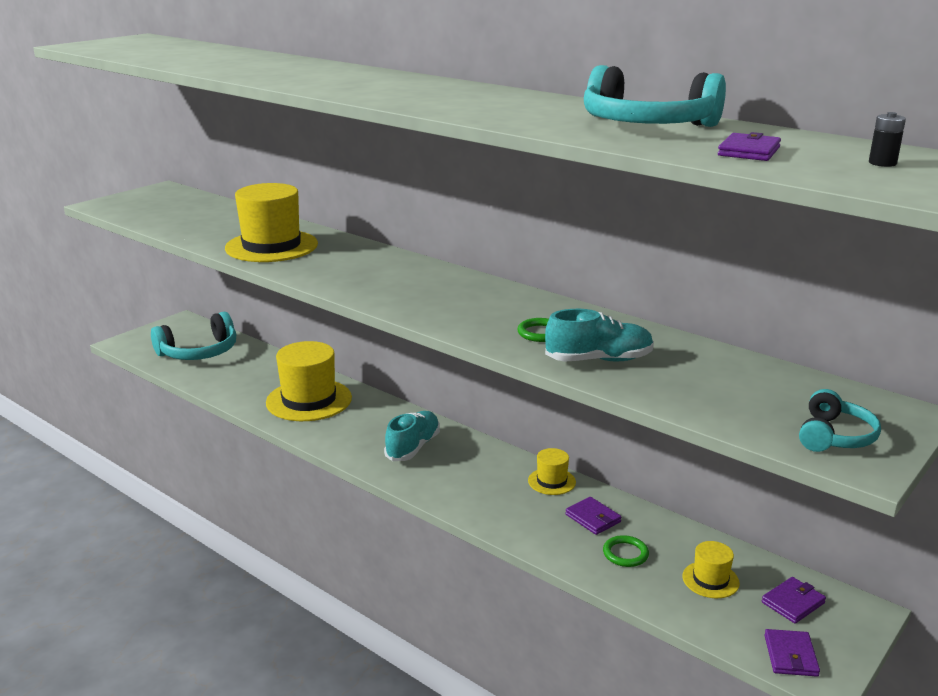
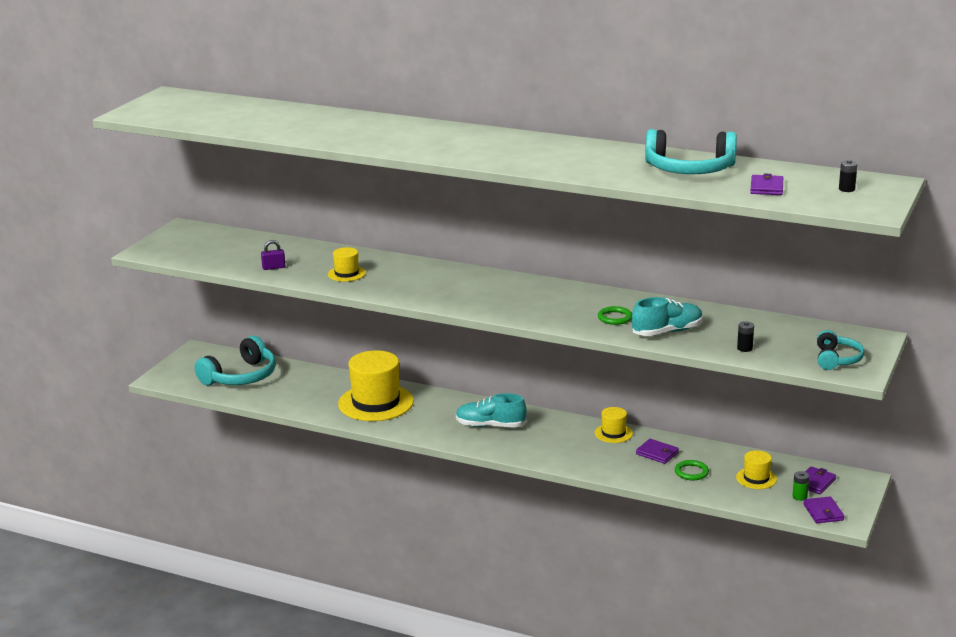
camera: 15 degrees left, 0 degrees up
yellow hat [225,183,318,262] -> yellow hat [328,247,366,282], size x0.48
turquoise shoe [384,411,440,461] -> turquoise shoe turned 90 degrees counterclockwise [456,393,527,427]
none -> purple padlock [261,240,285,270]
none -> black battery [737,321,754,352]
none -> green battery [792,471,809,501]

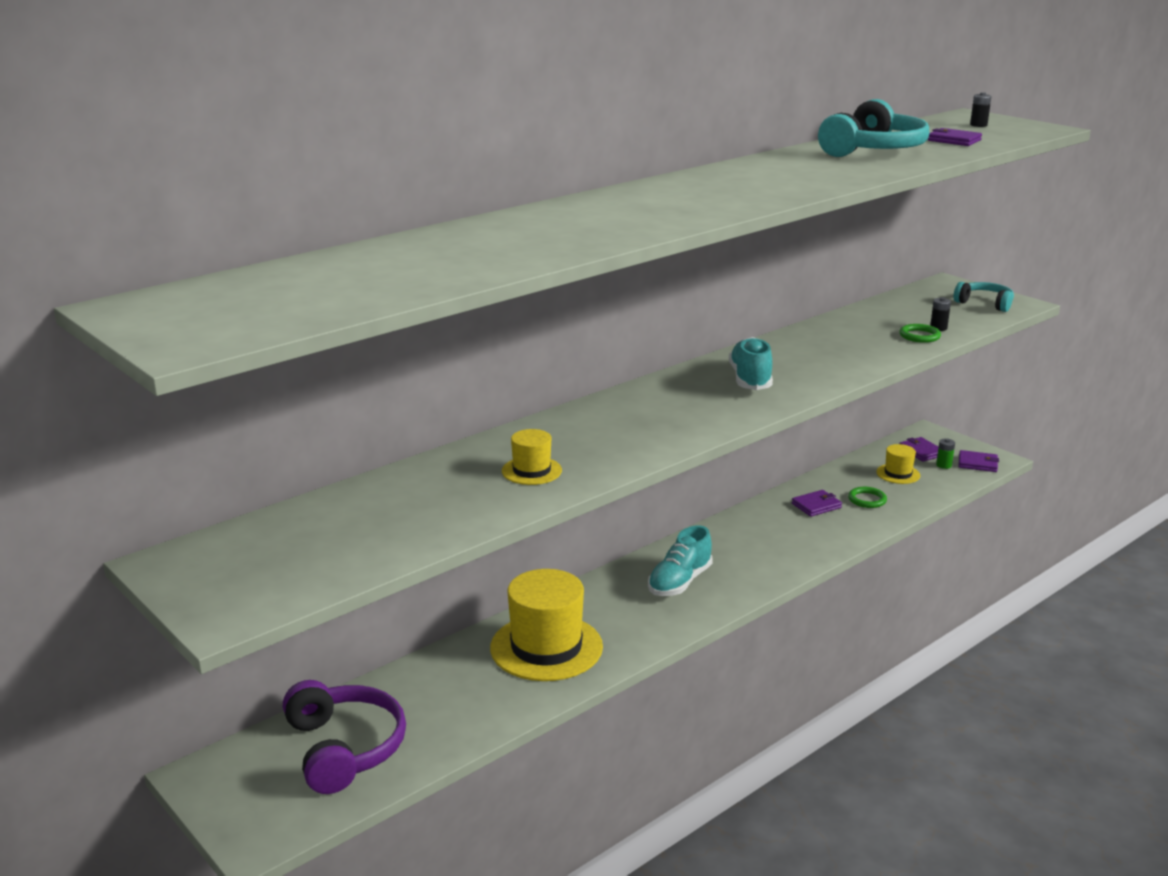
camera: 65 degrees left, 0 degrees up
turquoise headphones [195,336,276,386] -> purple headphones [283,680,406,794]
purple padlock [261,240,285,270] -> none
yellow hat [595,407,633,443] -> none
green ring [598,306,632,325] -> green ring moved to [899,324,941,343]
turquoise shoe [632,297,703,336] -> turquoise shoe moved to [729,337,773,390]

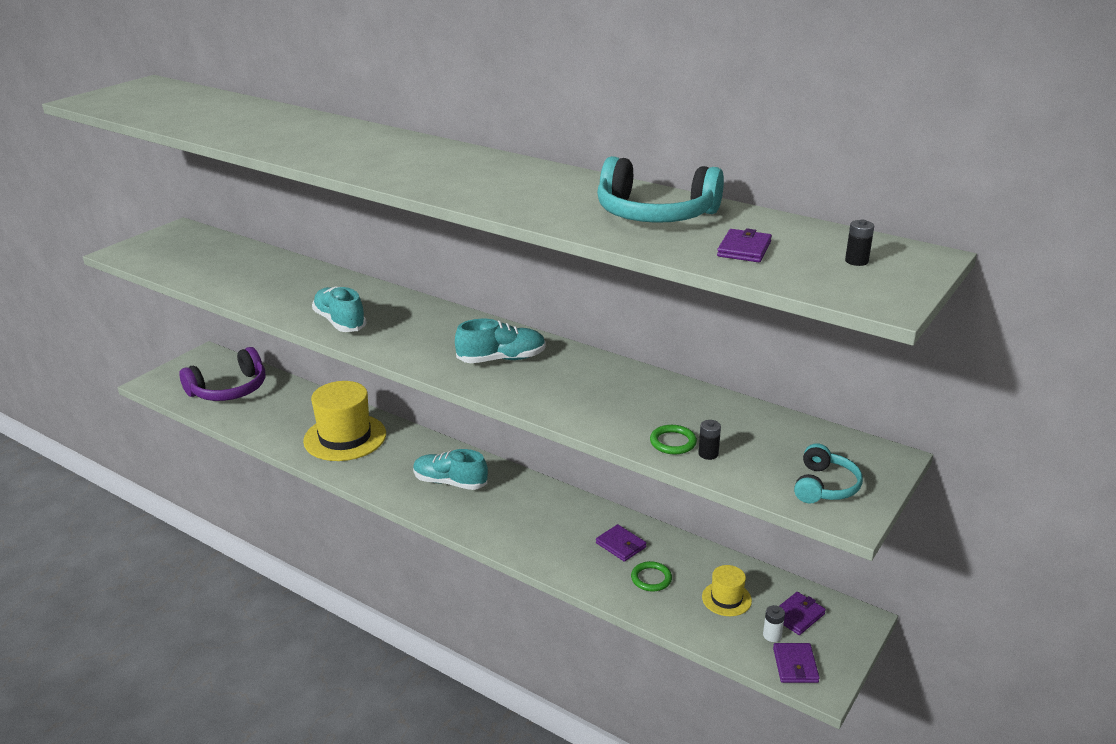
camera: 75 degrees right, 5 degrees up
yellow hat [502,429,562,485] -> none
green battery [936,438,955,469] -> white battery [763,605,785,642]
none -> turquoise shoe [312,287,367,332]

